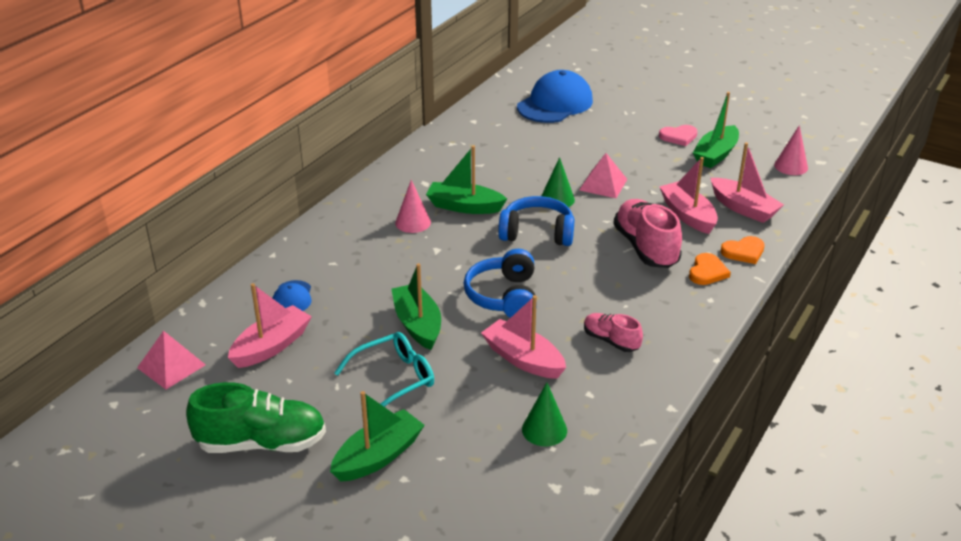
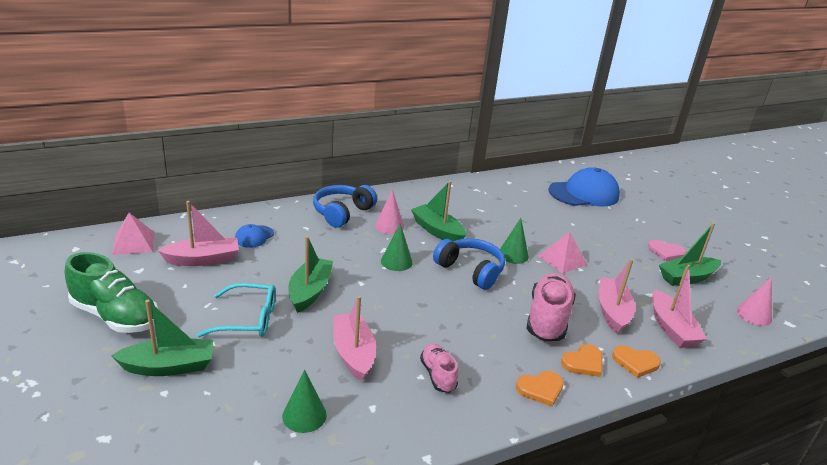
camera: 30 degrees right, 5 degrees down
blue headphones [464,249,537,318] -> blue headphones moved to [313,185,377,228]
none -> green cone [381,224,413,271]
none -> orange heart [516,371,564,407]

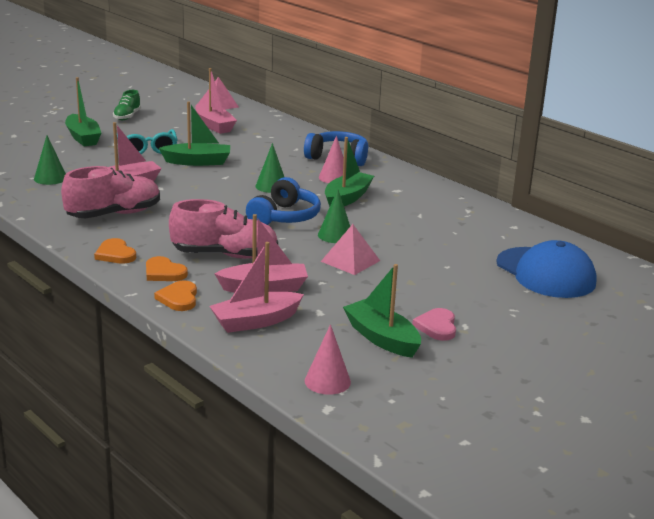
camera: 75 degrees right, 5 degrees down
green shoe [65,252,158,333] -> green shoe [113,90,141,120], size x0.56
blue cap [235,224,274,248] -> none
pink shoe [420,344,458,393] -> pink shoe [61,166,160,218], size x1.78

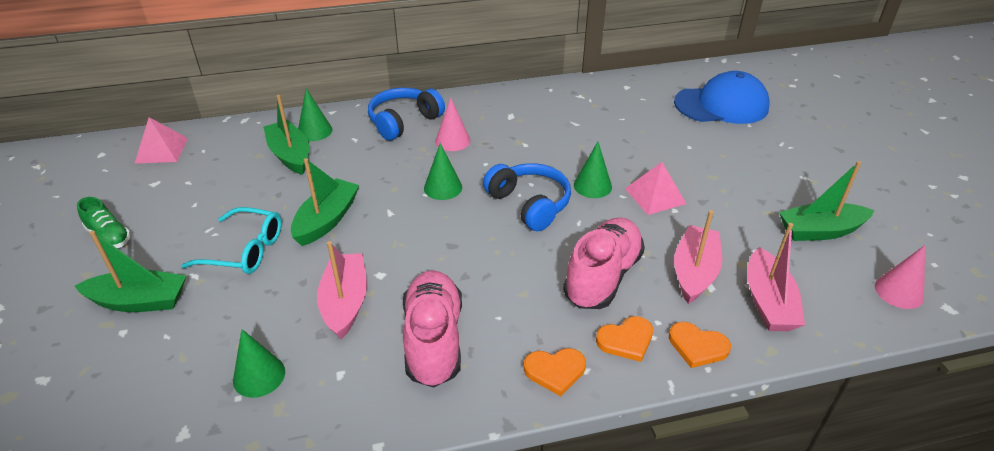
camera: 60 degrees left, 15 degrees up
pink boat [195,68,237,134] -> none
green boat [325,137,374,207] -> green boat moved to [263,95,309,175]
pink heart [412,308,456,341] -> none
none -> green cone [298,89,333,141]

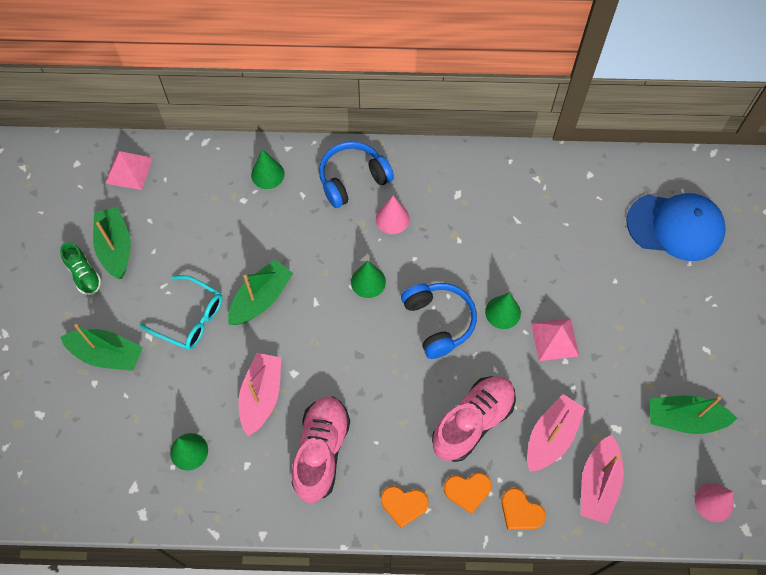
camera: 15 degrees right, 25 degrees up
green boat [263,95,309,175] -> green boat moved to [93,207,131,279]

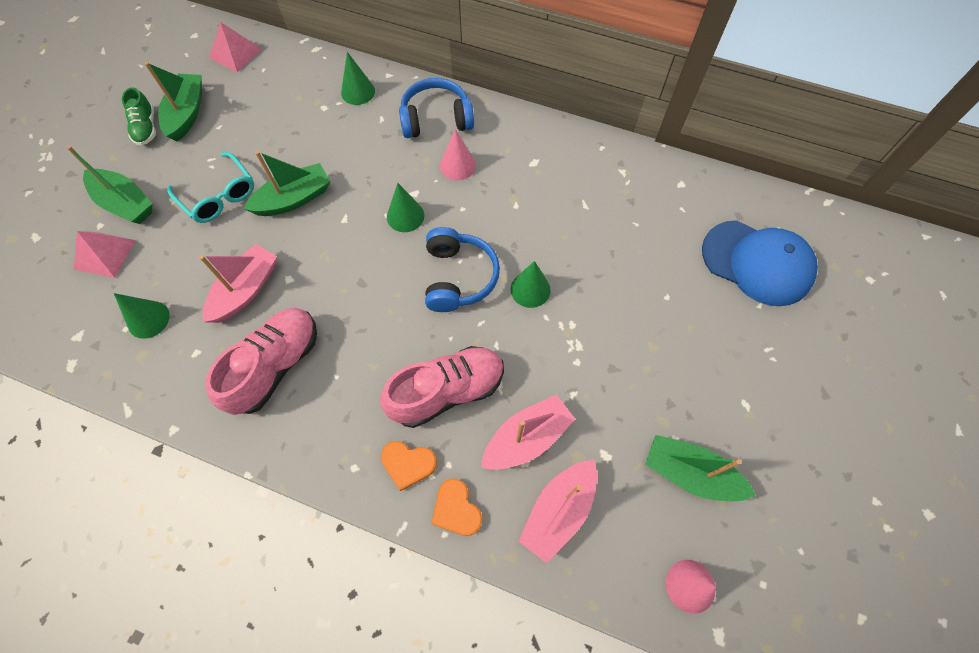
camera: 20 degrees right, 0 degrees up
orange heart [381,486,429,528] -> none
pink pyramid [531,318,579,361] -> pink pyramid moved to [74,231,136,278]

